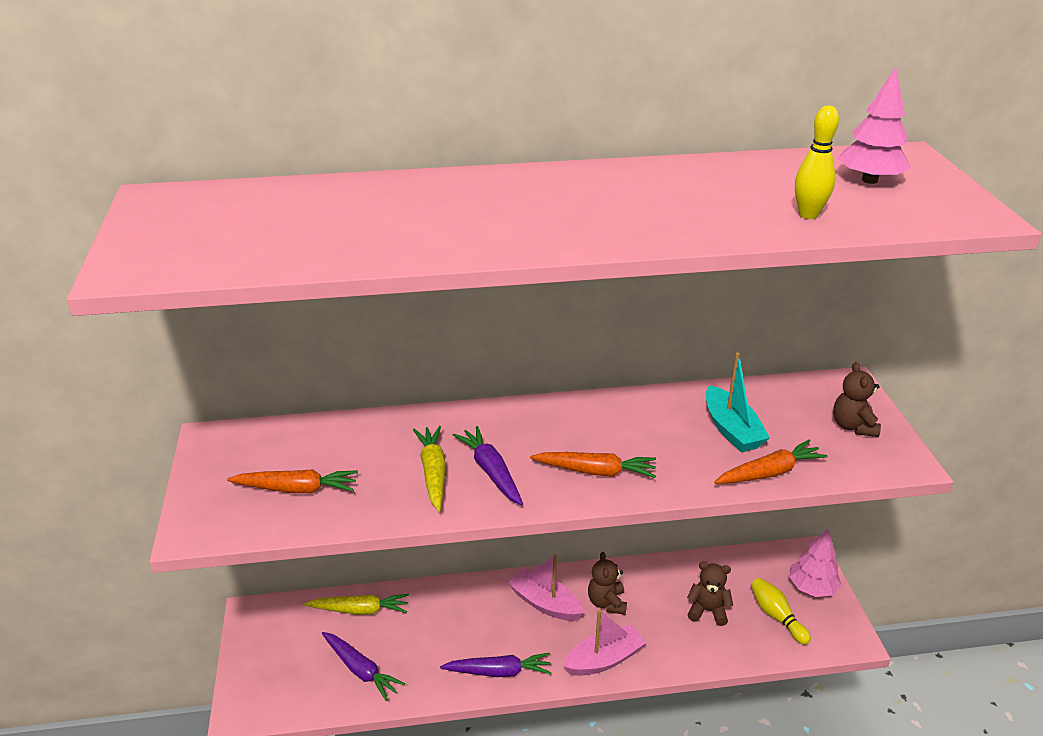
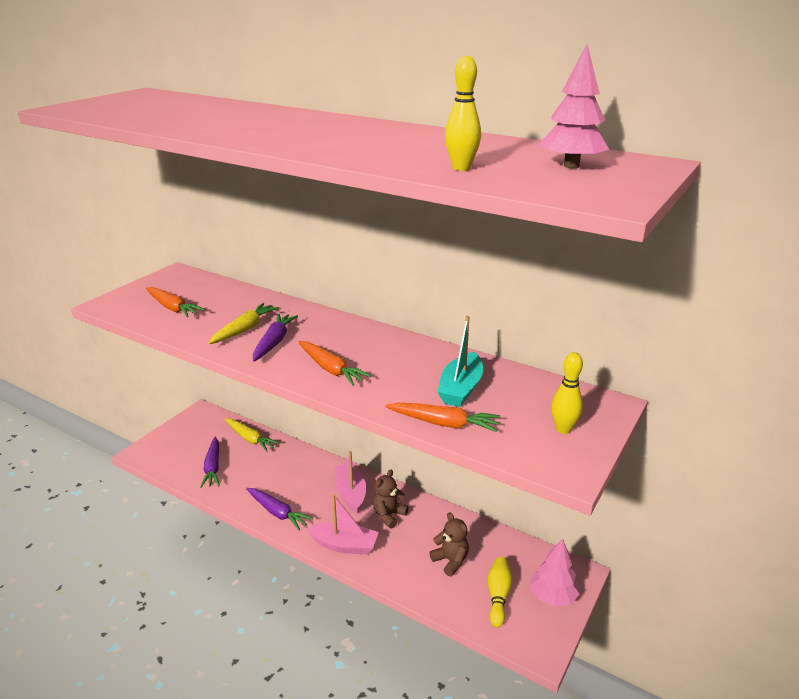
camera: 40 degrees right, 5 degrees down
brown teddy bear [833,362,881,437] -> yellow bowling pin [551,352,583,434]

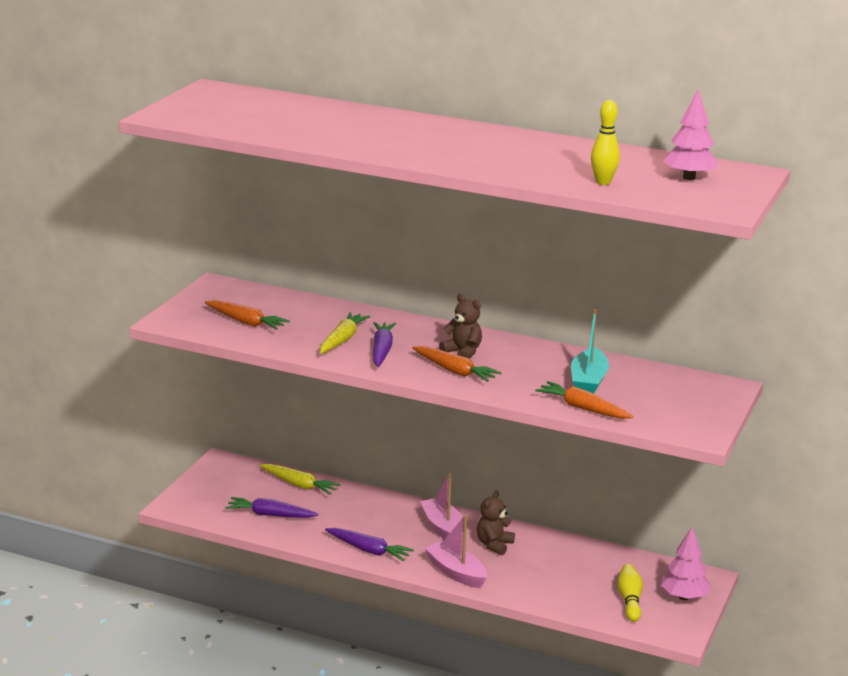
camera: 10 degrees left, 5 degrees down
purple carrot [200,437,220,488] -> purple carrot turned 120 degrees clockwise [225,497,319,518]
pink boat [307,494,379,555] -> pink boat turned 135 degrees counterclockwise [424,515,487,588]
orange carrot [385,403,500,432] -> orange carrot turned 150 degrees counterclockwise [535,381,634,419]
brown teddy bear [429,512,469,576] -> brown teddy bear moved to [439,294,482,358]
yellow bowling pin [551,352,583,434] -> none

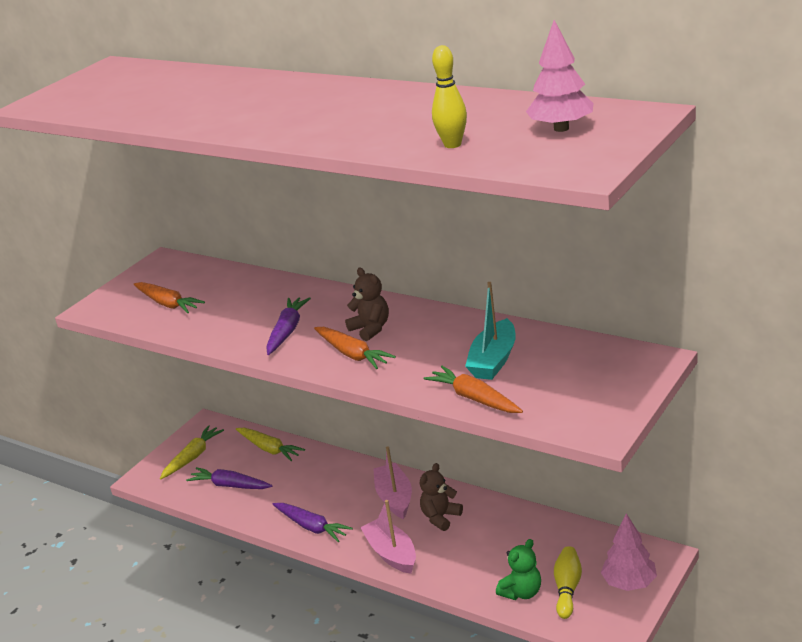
camera: 15 degrees right, 5 degrees up
yellow carrot [320,312,370,354] -> yellow carrot moved to [160,425,224,480]
none -> green teddy bear [496,539,541,600]

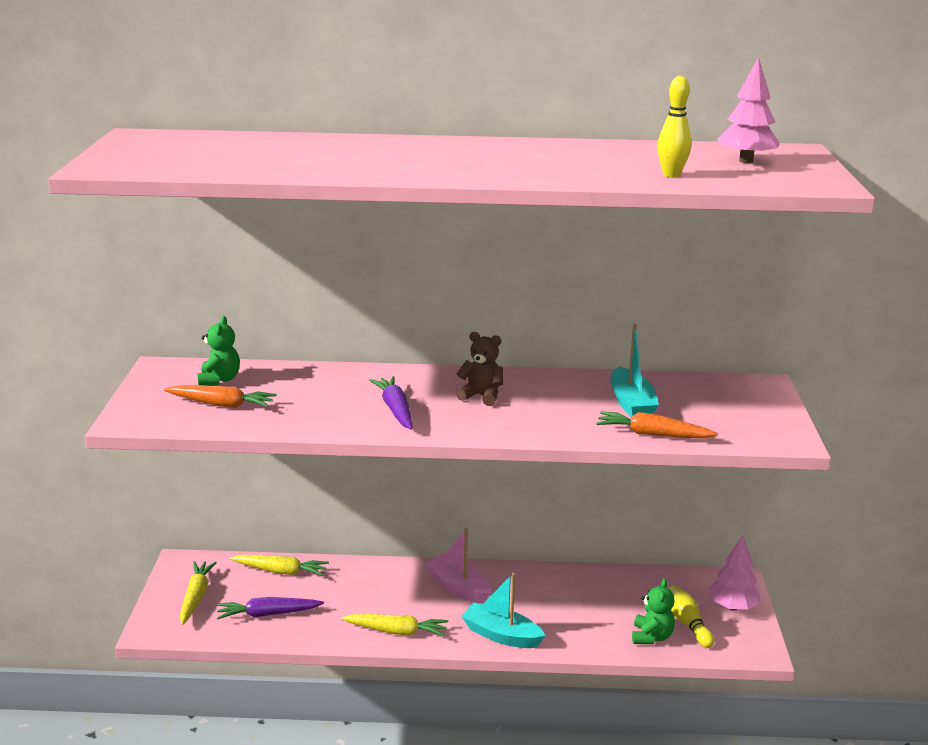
camera: 35 degrees left, 5 degrees down
purple carrot [273,503,353,542] -> yellow carrot [341,614,448,637]
orange carrot [314,327,396,369] -> none
pink boat [360,500,416,574] -> turquoise boat [461,573,545,648]
brown teddy bear [420,463,463,531] -> none
none -> green teddy bear [197,316,240,386]

